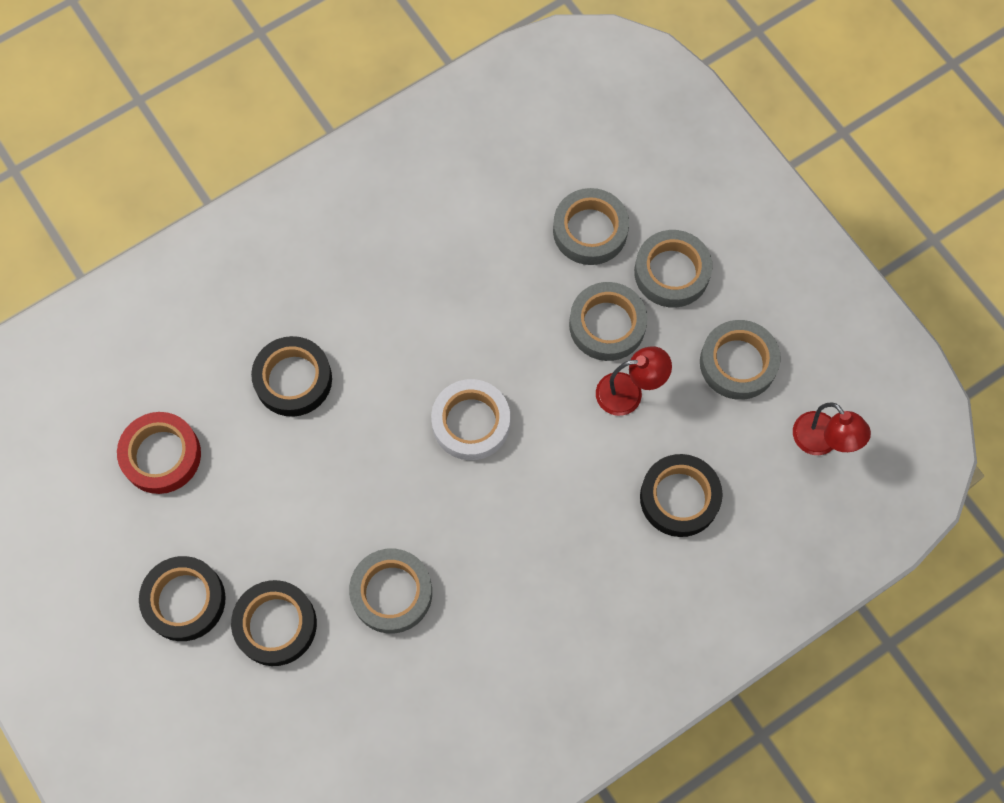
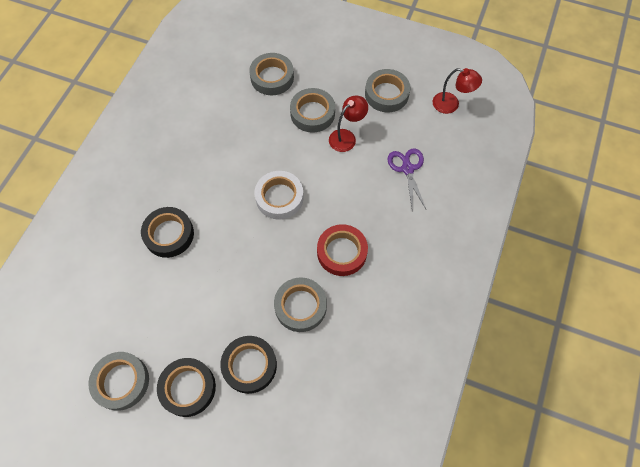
camera: 35 degrees left, 5 degrees down
red tape [117,412,201,494] -> red tape moved to [317,224,368,276]
grey tape [634,230,712,308] -> grey tape moved to [88,352,149,411]
black tape [640,454,723,537] -> purple scissors [387,148,426,209]

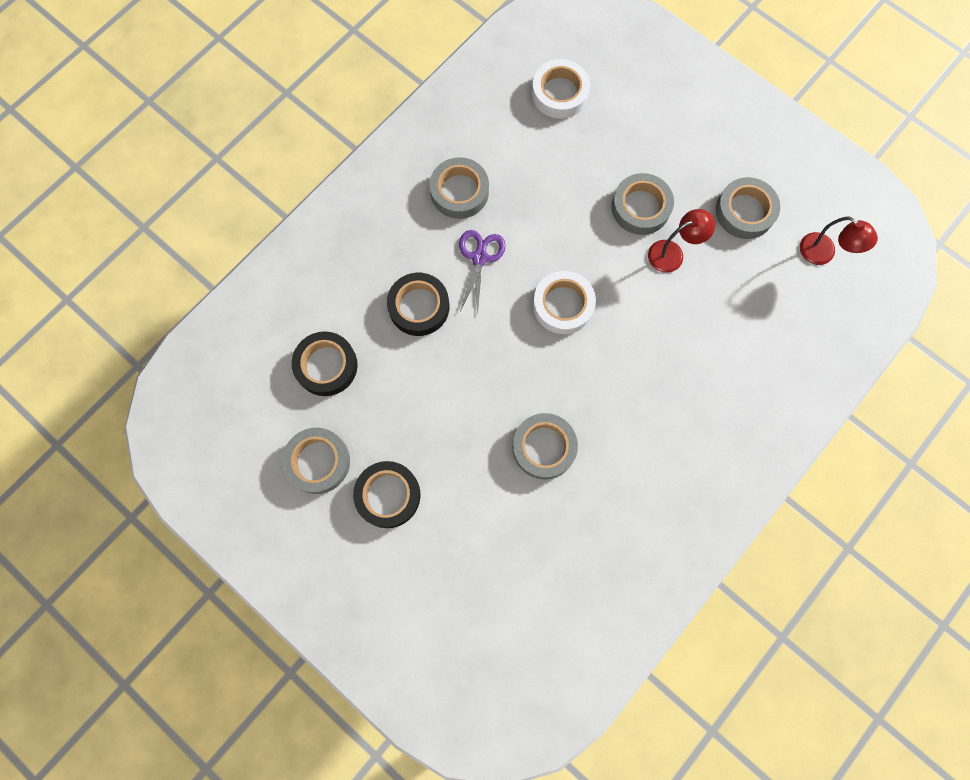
camera: 20 degrees right, 10 degrees up
black tape [220,336,277,394] -> black tape moved to [292,331,358,396]
grey tape [249,53,294,95] -> grey tape moved to [430,157,489,219]
red tape [317,224,368,276] -> none
purple scissors [387,148,426,209] -> purple scissors moved to [459,230,506,315]
none -> white tape [532,59,590,119]

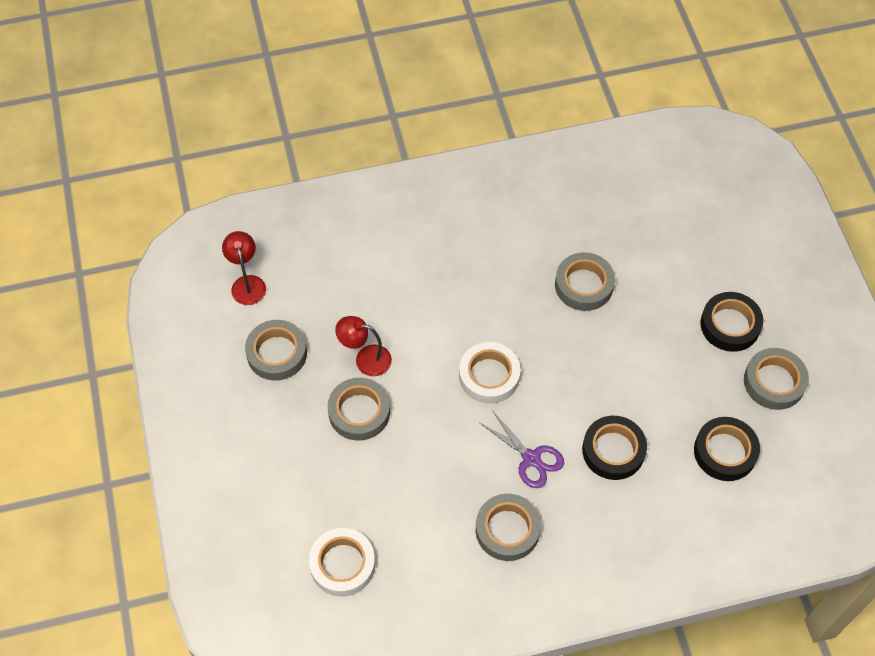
camera: 145 degrees left, 15 degrees down
purple scissors [459,230,506,315] -> purple scissors turned 90 degrees counterclockwise [480,410,564,488]

